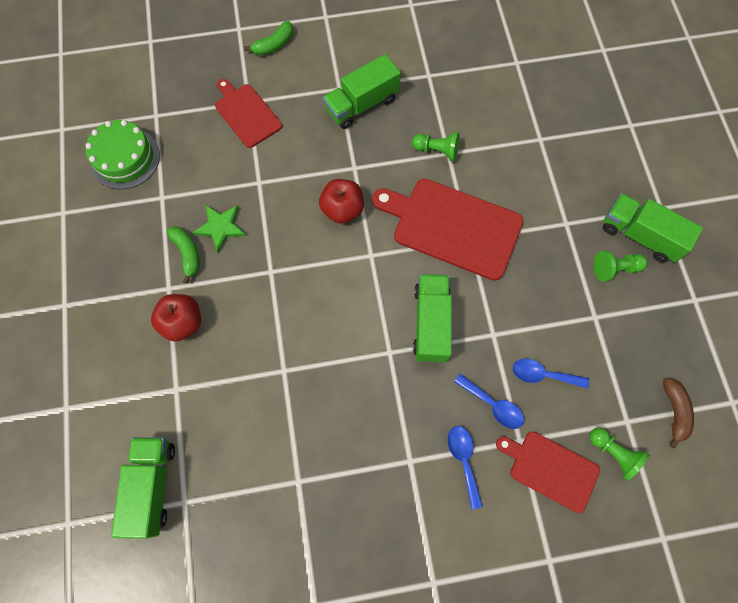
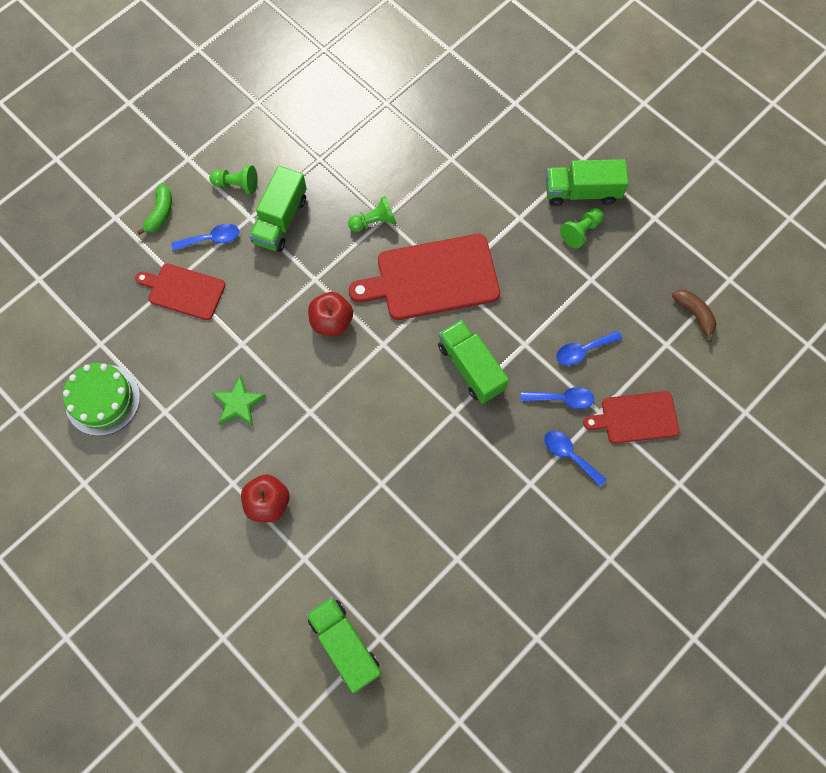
camera: 35 degrees left, 0 degrees up
green banana [167,226,200,284] -> none
green pawn [589,427,650,481] -> green pawn moved to [209,165,258,194]
none -> blue spoon [171,224,239,251]

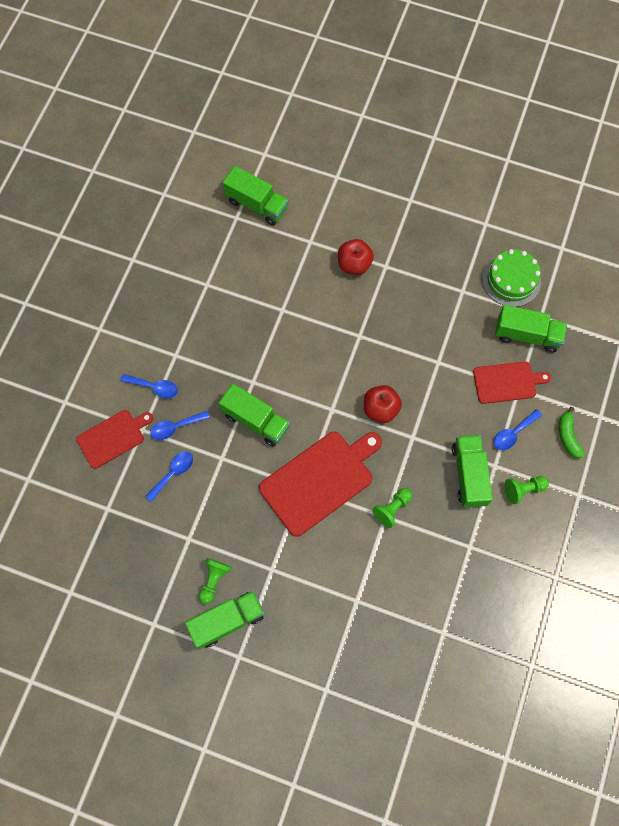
camera: 155 degrees right, 0 degrees up
green star [212,375,266,426] -> none
brown banana [672,290,717,342] -> none
none -> green truck [495,305,567,353]

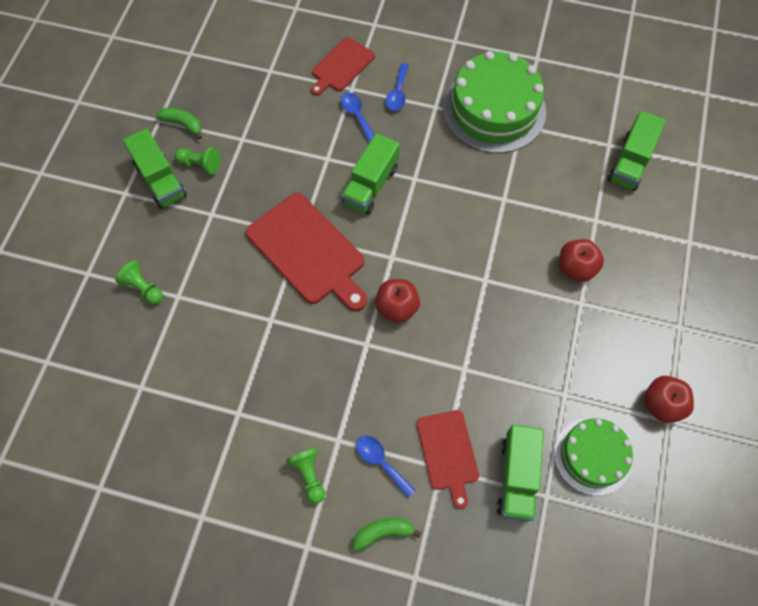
camera: 85 degrees right, 5 degrees down
red cutting board [76,410,153,469] -> red cutting board turned 75 degrees clockwise [311,37,375,96]
blue spoon [145,451,193,502] -> none
green pawn [372,488,412,528] -> green pawn moved to [115,260,163,304]
green truck [452,435,493,507] -> none
none -> green banana [156,108,202,139]
none -> green cake [443,51,546,153]
none -> red apple [644,376,694,423]

